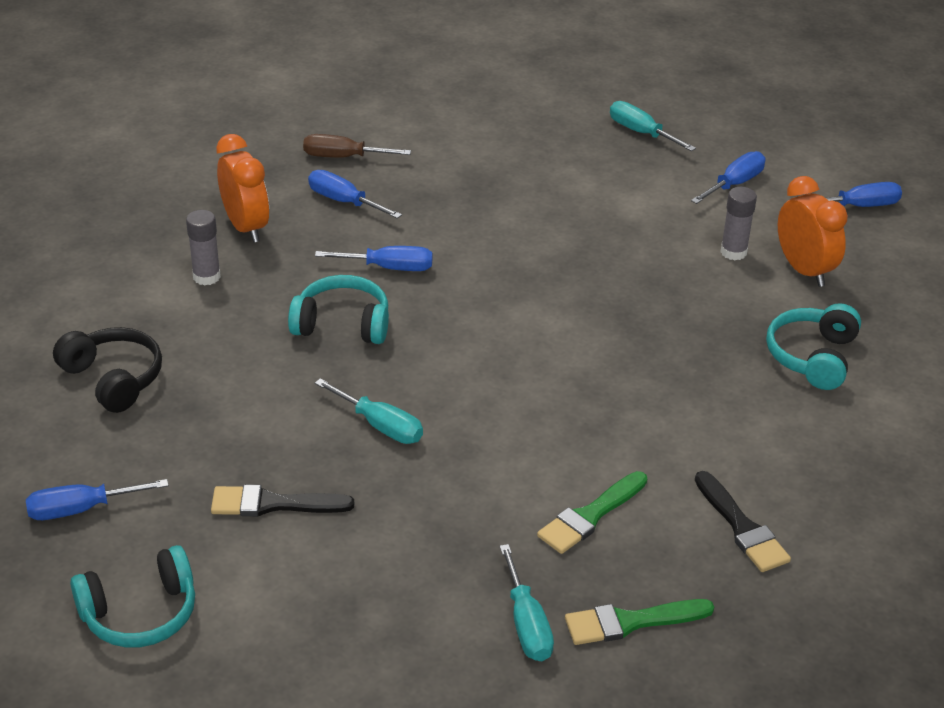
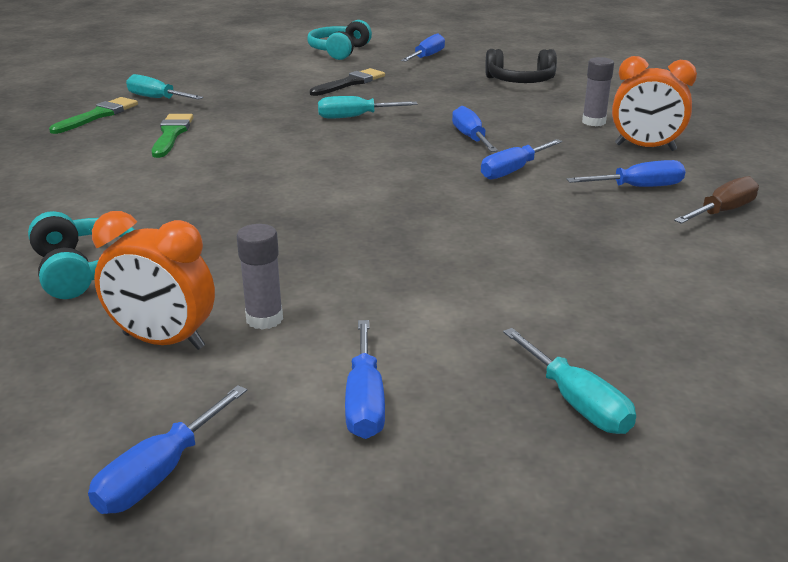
camera: 135 degrees right, 10 degrees down
turquoise headphones [288,275,389,344] -> blue screwdriver [452,106,498,152]
turquoise screwdriver [610,101,696,151] -> turquoise screwdriver turned 60 degrees clockwise [503,328,636,434]
black brush [695,471,791,572] -> none

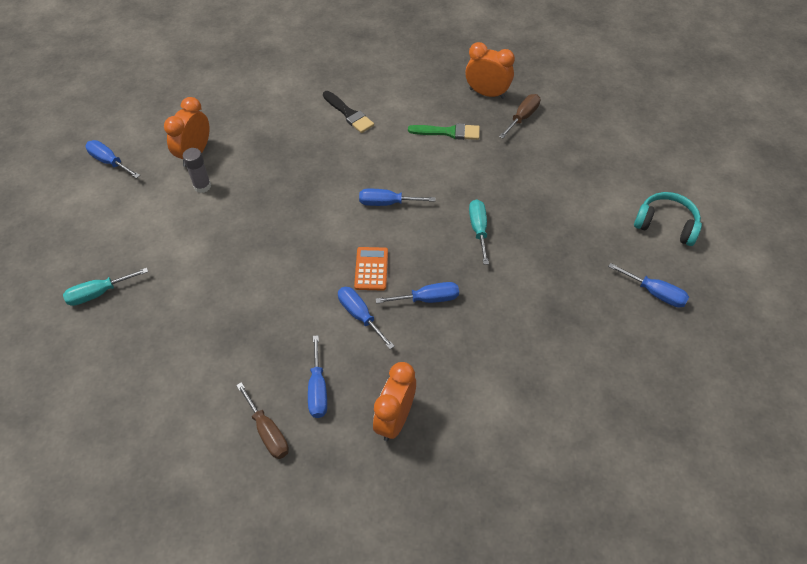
camera: 95 degrees right, 25 degrees up
turquoise headphones [28,211,134,299] -> none
green brush [49,97,138,134] -> orange clock [465,42,515,99]
turquoise screwdriver [126,74,203,99] -> brown screwdriver [499,94,540,138]
black brush [310,68,385,96] -> black brush moved to [323,91,374,133]
blue screwdriver [345,320,385,439] -> blue screwdriver moved to [359,189,436,206]
black headphones [485,49,557,83] -> none
grey glue stick [582,57,614,126] -> none
none -> orange calculator [354,247,388,291]

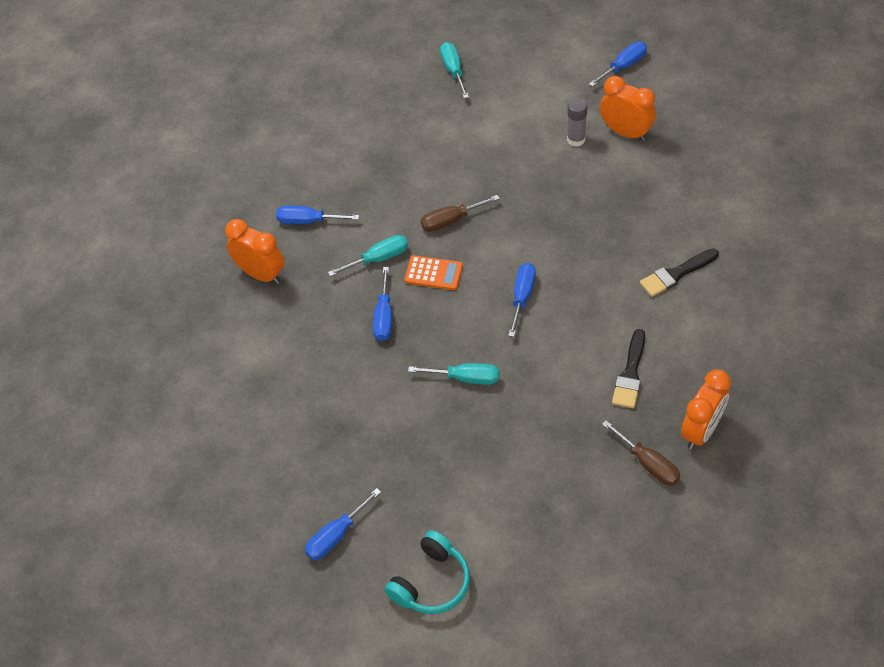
camera: 105 degrees right, 0 degrees up
brown screwdriver [236,382,289,459] -> brown screwdriver moved to [421,195,500,232]
blue screwdriver [338,287,395,349] -> turquoise screwdriver [328,235,408,277]
green brush [408,123,480,140] -> black brush [612,329,645,408]

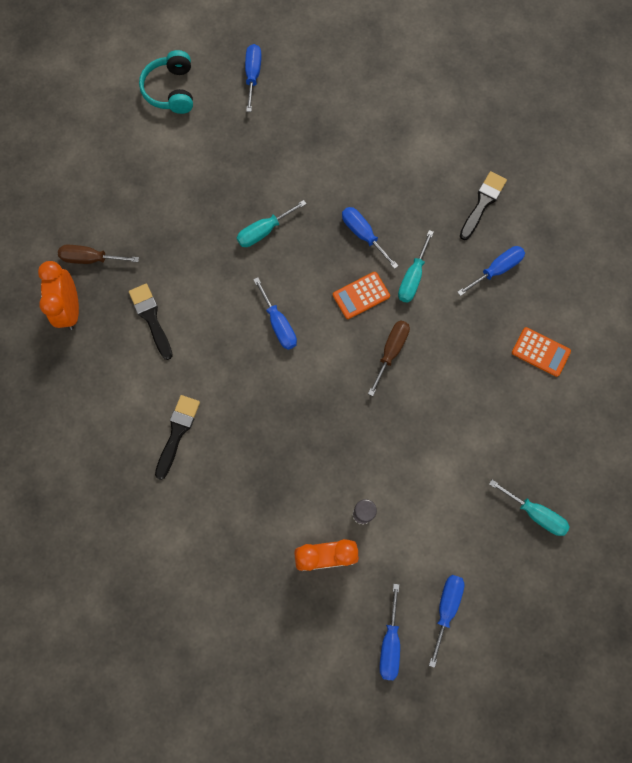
camera: 135 degrees right, 20 degrees up
orange clock [225,219,284,284] -> black brush [460,171,507,240]
none -> blue screwdriver [429,575,465,668]
none -> orange calculator [512,327,571,377]

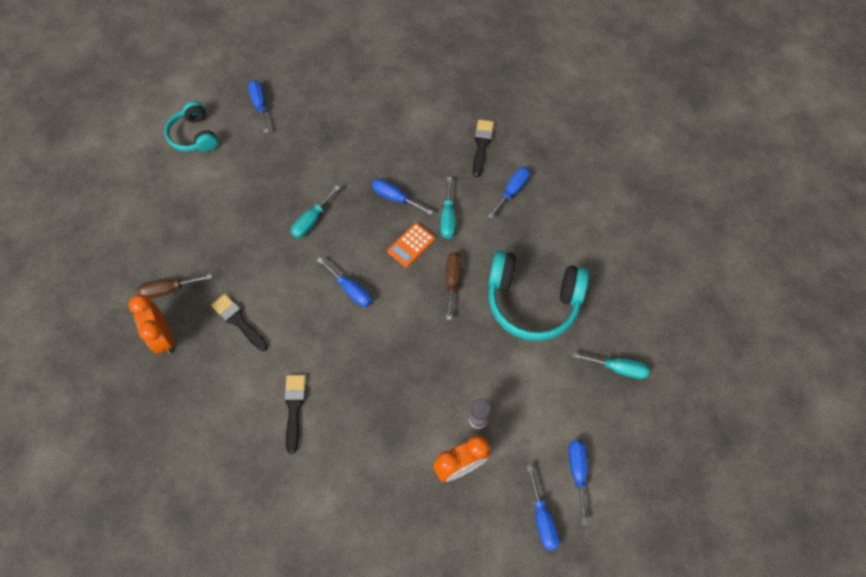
camera: 20 degrees left, 10 degrees down
orange calculator [512,327,571,377] -> none
none -> turquoise headphones [488,250,589,341]

